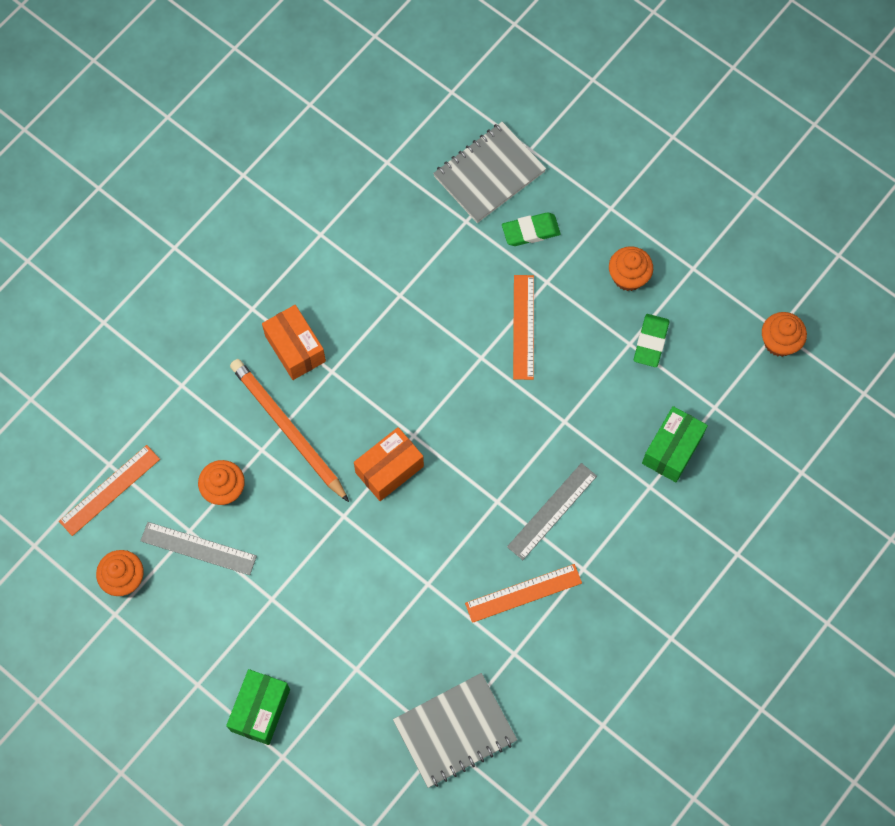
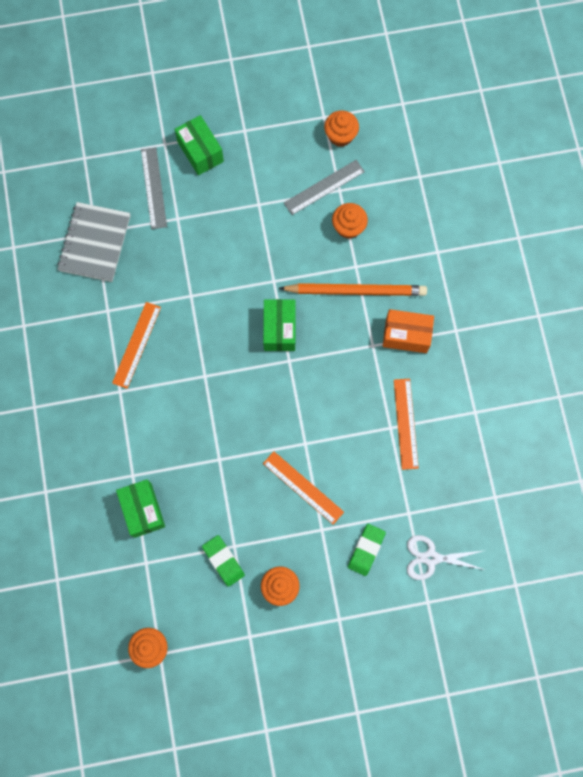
camera: 130 degrees right, 5 degrees up
orange ruler [59,445,160,536] -> orange ruler moved to [394,379,419,470]
orange box [354,427,424,501] -> green box [263,299,295,351]
grey notebook [433,122,546,223] -> white scissors [407,535,486,580]
grey ruler [507,463,597,560] -> grey ruler moved to [141,147,167,229]

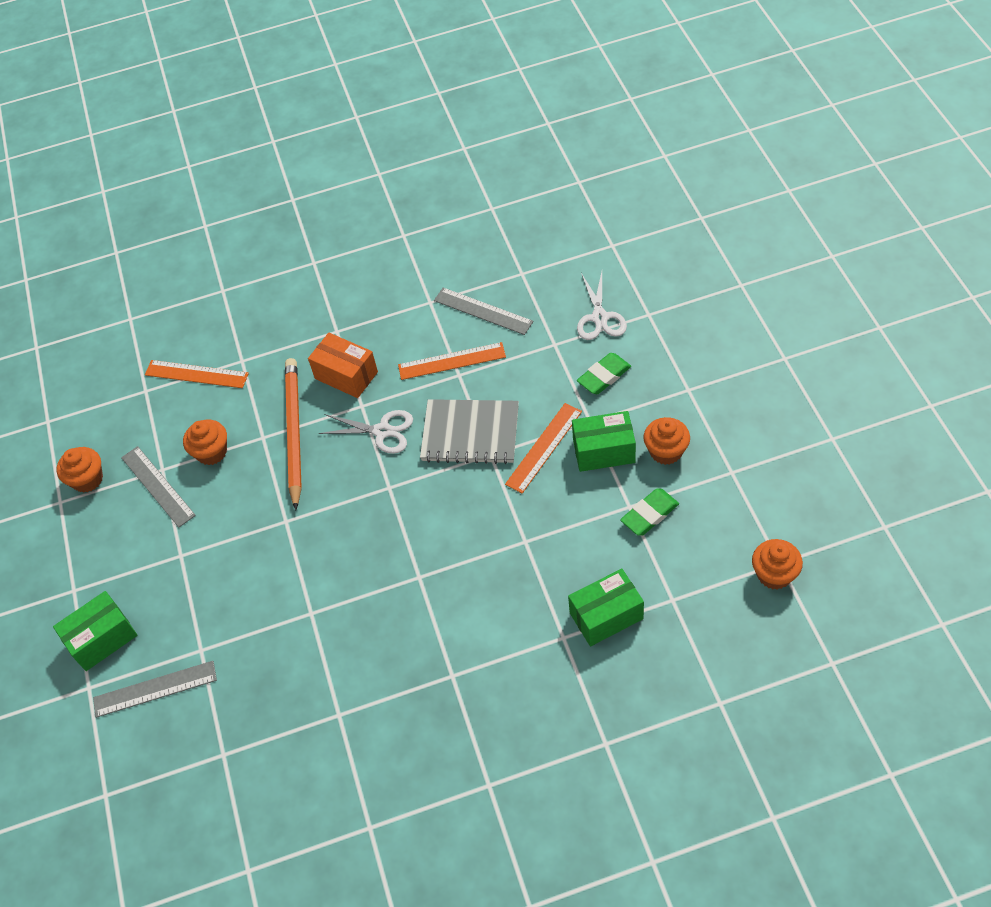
camera: 90 degrees left, 20 degrees down
grey notebook [57,202,131,282] -> grey notebook moved to [420,399,519,464]
orange ruler [112,302,161,389] -> orange ruler moved to [145,360,249,388]
green box [263,299,295,351] -> green box moved to [572,411,636,472]
green eraser [348,524,386,576] -> green eraser turned 60 degrees counterclockwise [577,353,631,394]
orange box [383,309,434,353] -> orange box turned 60 degrees counterclockwise [308,333,378,398]
none -> white scissors [319,410,413,454]
none -> grey ruler [434,288,533,335]

